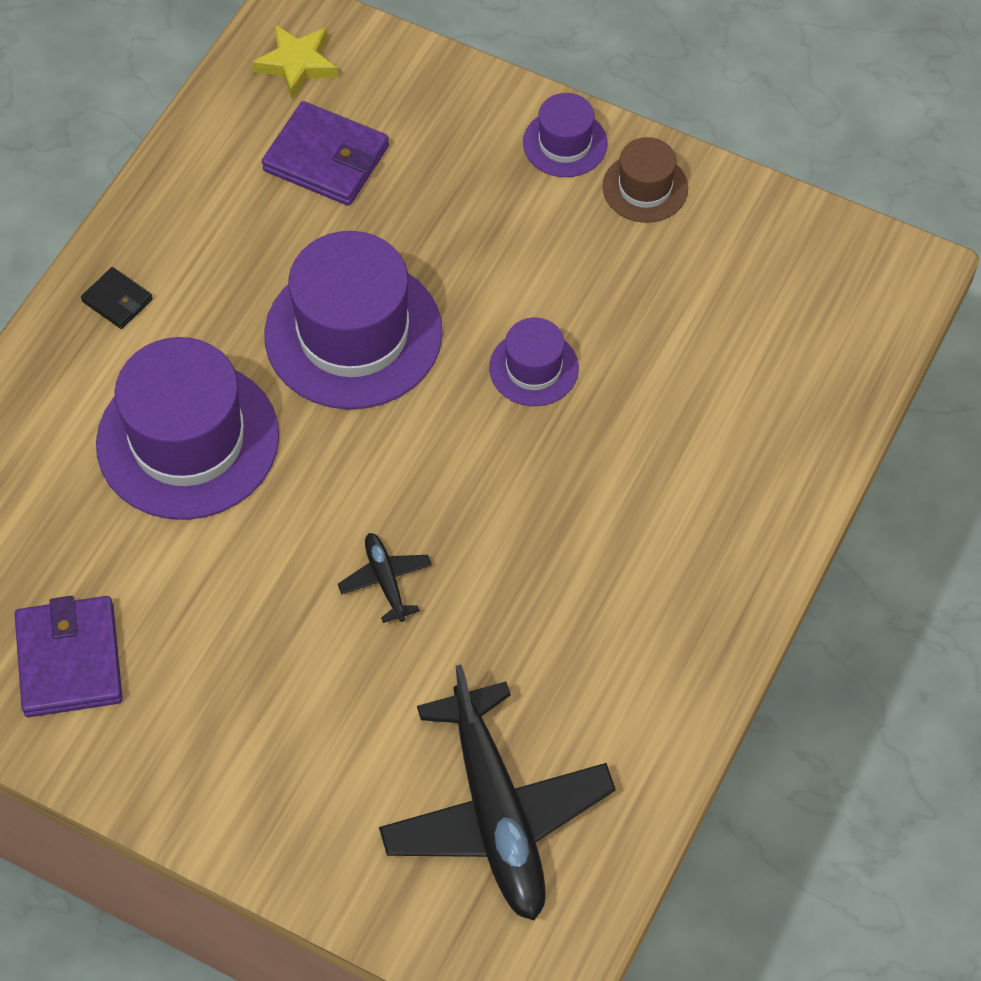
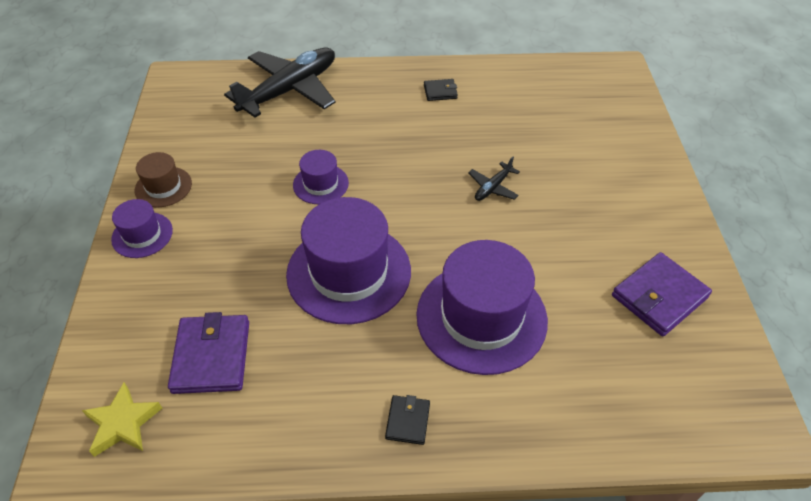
camera: 120 degrees left, 10 degrees down
black plane [379,664,616,920] -> black plane moved to [224,48,335,118]
none -> black wallet [424,79,458,101]

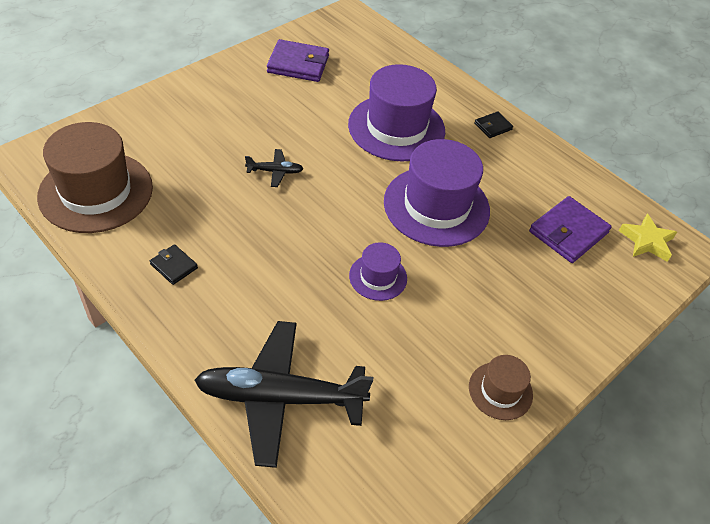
camera: 135 degrees left, 0 degrees up
purple hat [111,199,173,258] -> none
none -> brown hat [37,122,153,233]

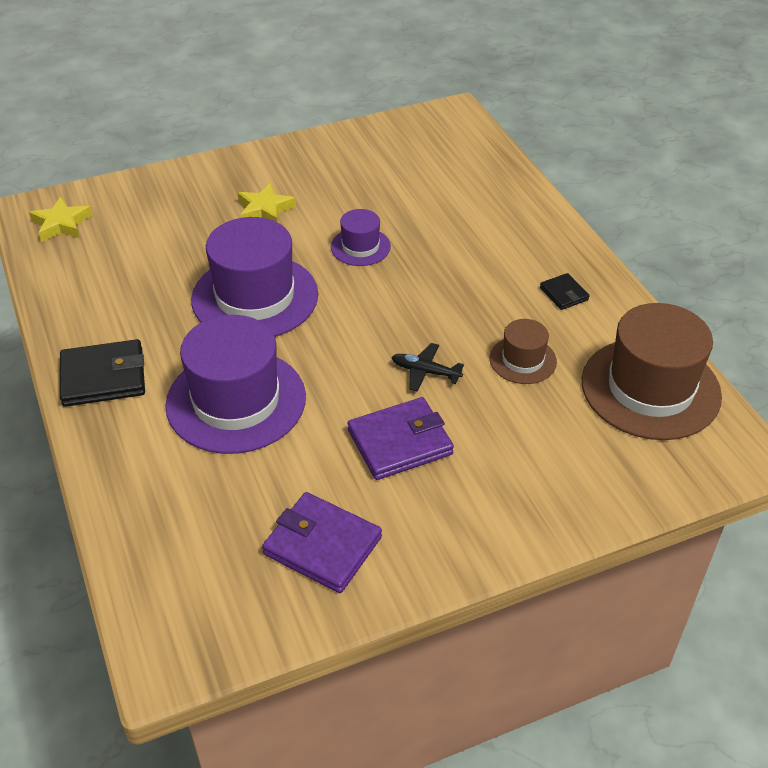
camera: 155 degrees left, 5 degrees down
black plane [195,321,373,468] -> none
brown hat [469,355,533,420] -> brown hat moved to [489,319,557,384]
black wallet [474,111,513,138] -> black wallet [60,339,145,407], size x1.89
purple wallet [529,196,612,263] -> purple wallet moved to [348,397,454,480]
none -> yellow star [238,183,296,222]

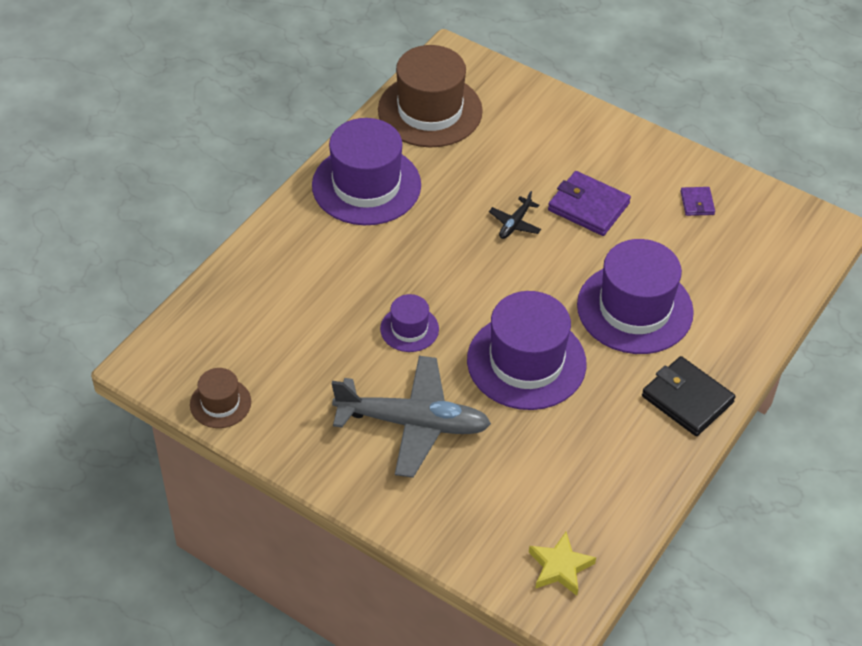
camera: 125 degrees left, 5 degrees up
yellow star [238,183,296,222] -> grey plane [332,356,491,478]
purple wallet [262,492,382,593] -> purple wallet [680,187,715,216], size x0.53
black plane [391,343,464,392] -> black plane turned 45 degrees clockwise [489,191,541,239]
brown hat [489,319,557,384] -> brown hat moved to [190,368,251,428]
black wallet [540,273,589,310] -> purple hat [312,118,421,225]

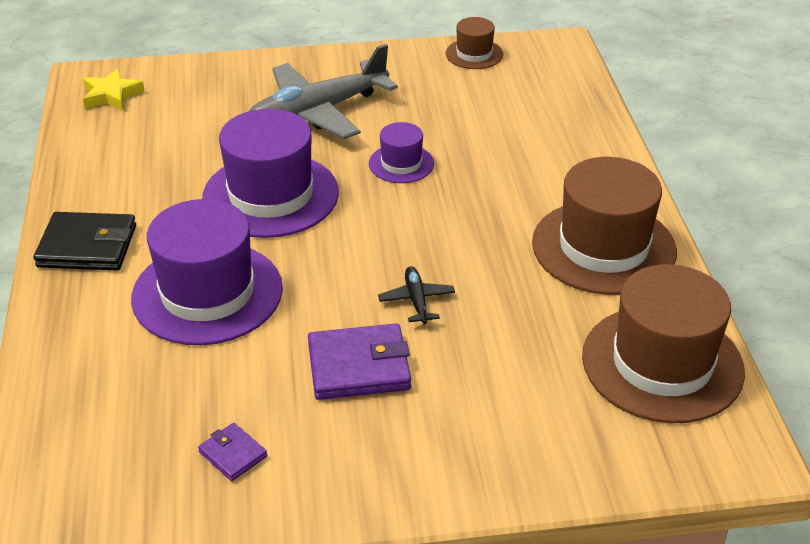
camera: 140 degrees right, 10 degrees down
purple hat [312,118,421,225] -> brown hat [532,157,677,295]

